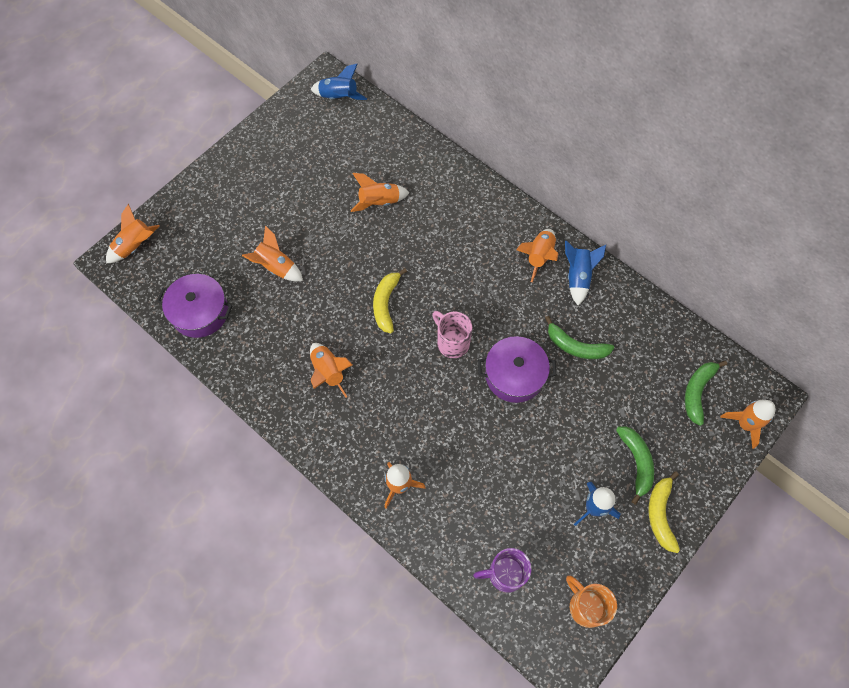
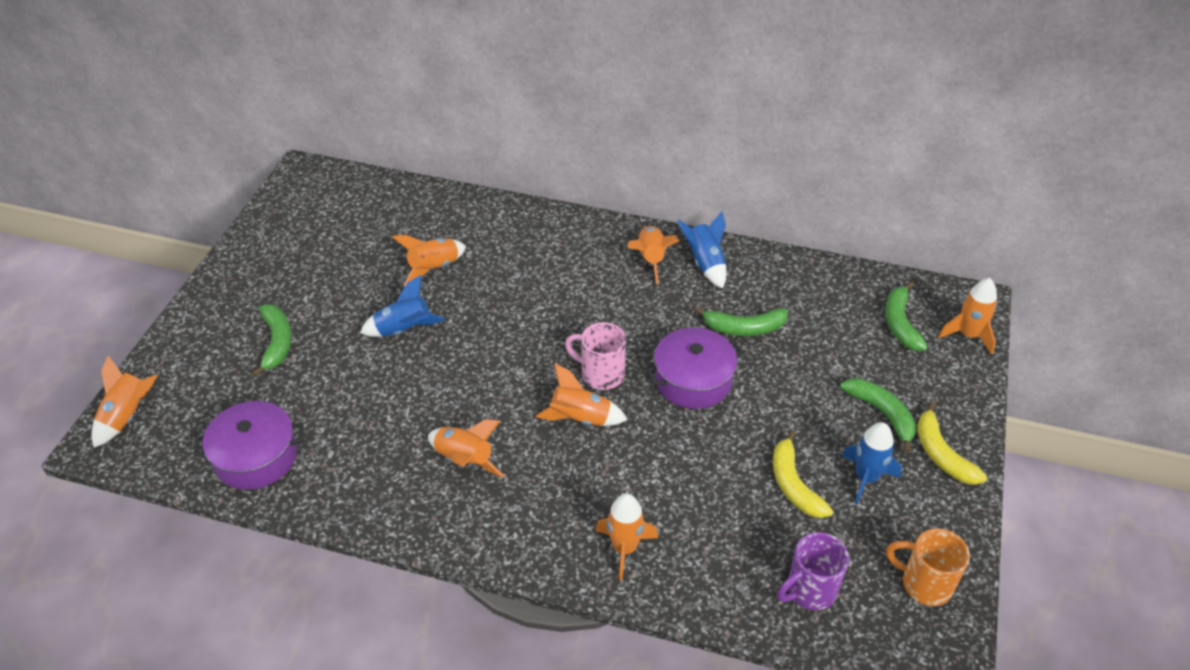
camera: 25 degrees left, 20 degrees down
orange rocket [242,226,303,281] -> orange rocket moved to [536,364,627,426]
blue rocket [310,64,367,100] -> blue rocket moved to [360,275,445,337]
yellow banana [373,268,407,333] -> yellow banana moved to [773,430,833,518]
none -> green banana [252,304,292,377]

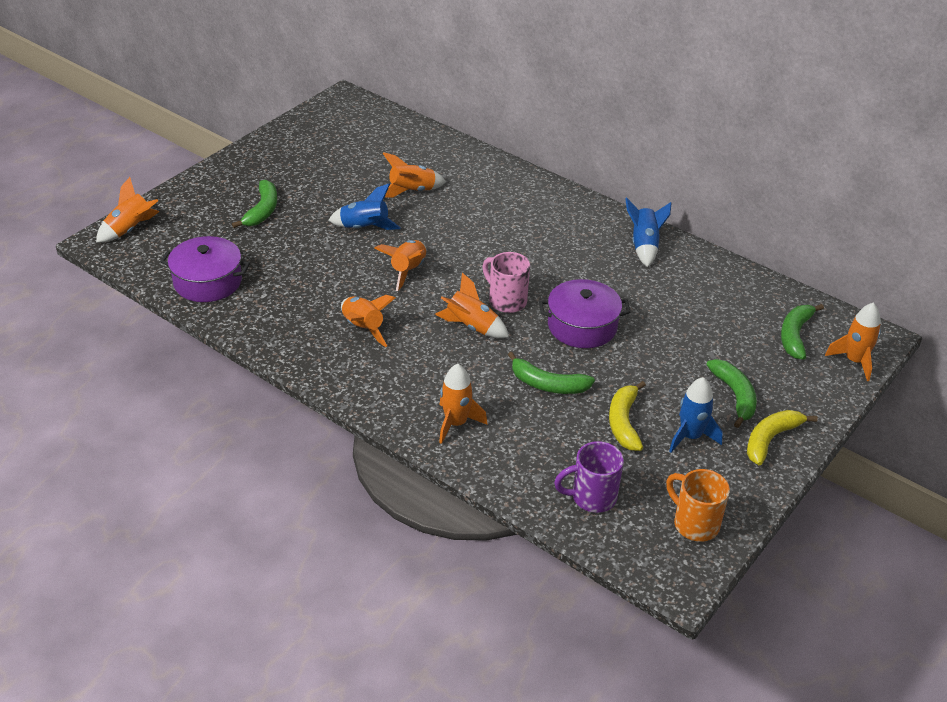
camera: 20 degrees right, 5 degrees down
orange rocket [627,226,679,284] -> orange rocket moved to [374,240,426,291]
green banana [694,306,788,336] -> green banana moved to [508,352,595,394]
yellow banana [917,401,987,485] -> yellow banana turned 45 degrees clockwise [747,410,818,465]

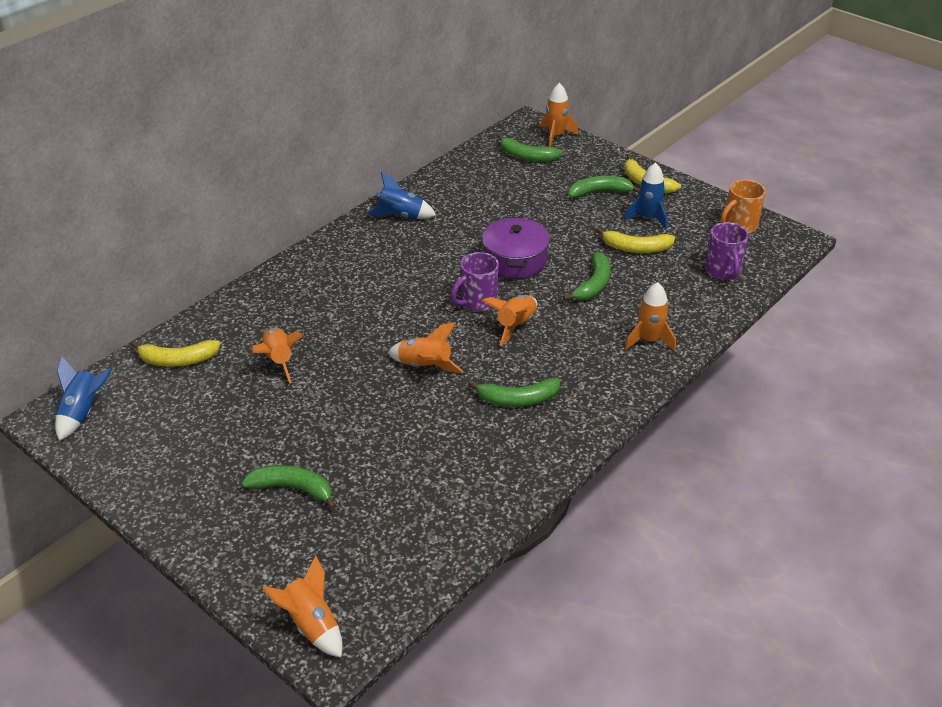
camera: 85 degrees left, 0 degrees up
purple pot [160,236,250,302] -> none
blue rocket [329,184,401,230] -> blue rocket moved to [55,356,112,441]
orange rocket [341,295,395,347] -> green banana [468,378,560,407]
pink mug [482,252,530,313] -> purple mug [451,252,499,312]
none -> yellow banana [131,340,221,367]

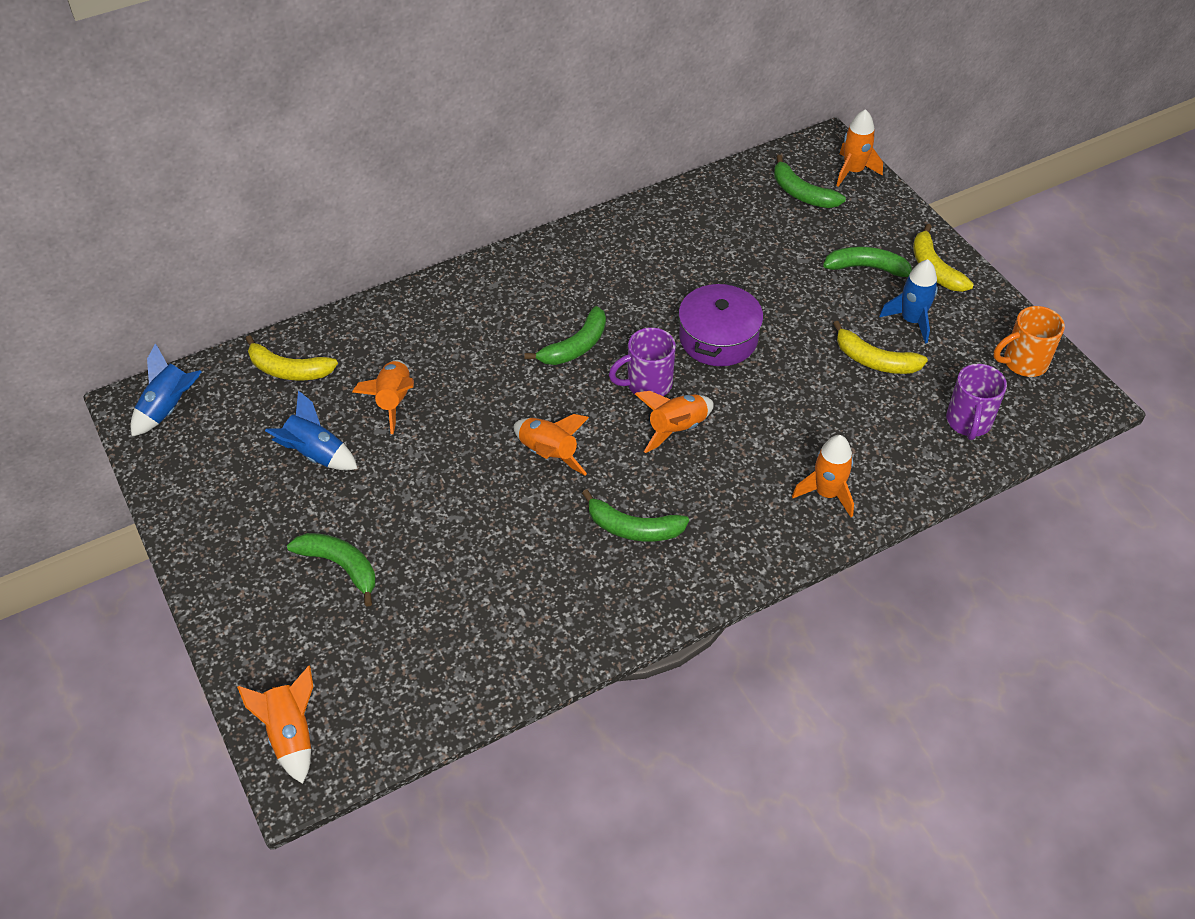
camera: 20 degrees right, 10 degrees up
blue rocket [367,172,436,219] -> blue rocket moved to [265,390,358,470]
green banana [563,252,611,301] -> green banana moved to [524,306,606,365]

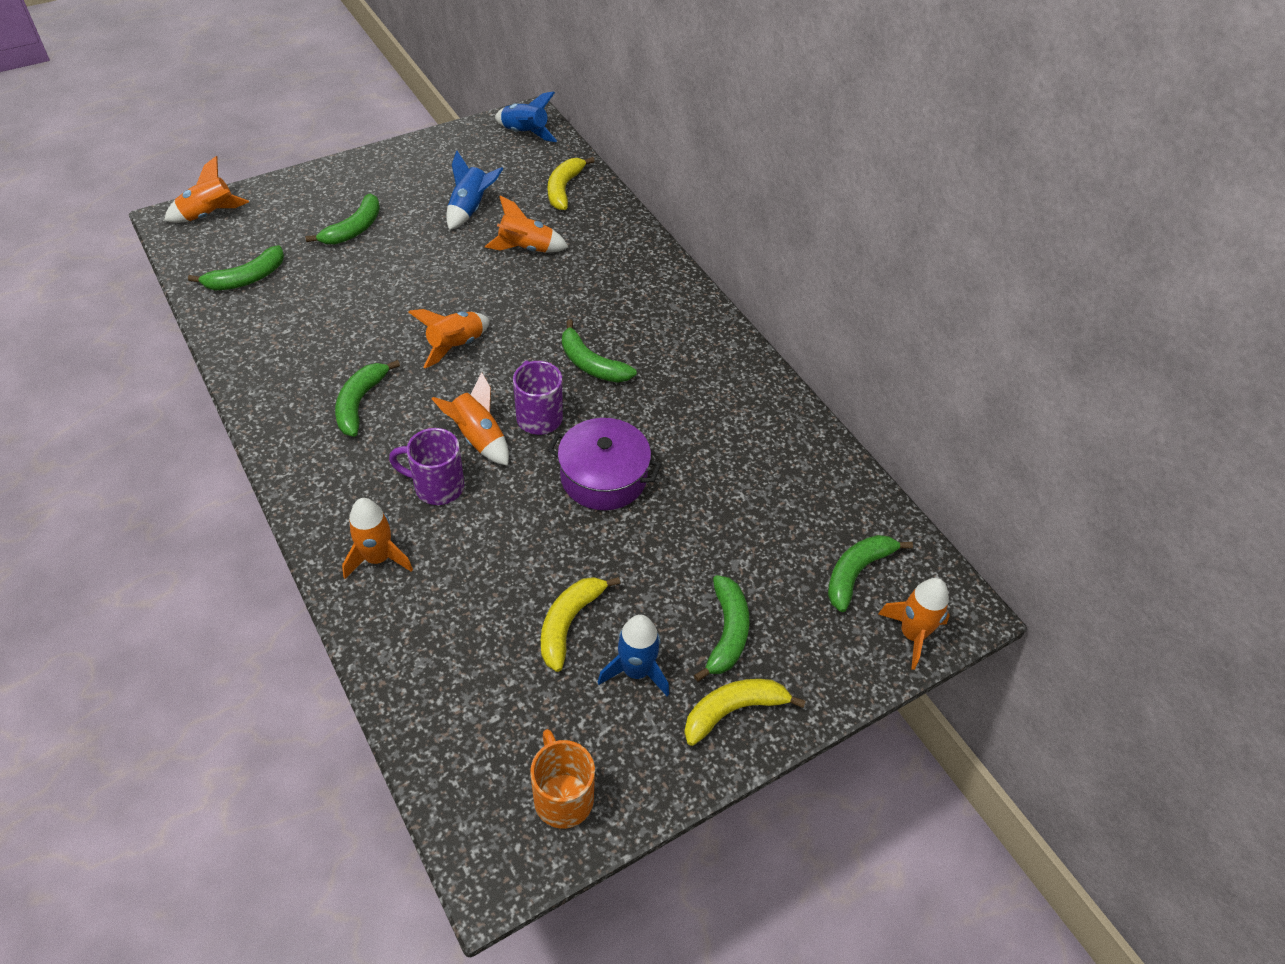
camera: 85 degrees right, 0 degrees up
purple mug [946,364,1007,440] -> purple mug moved to [389,428,464,505]
none -> green banana [188,245,284,291]

